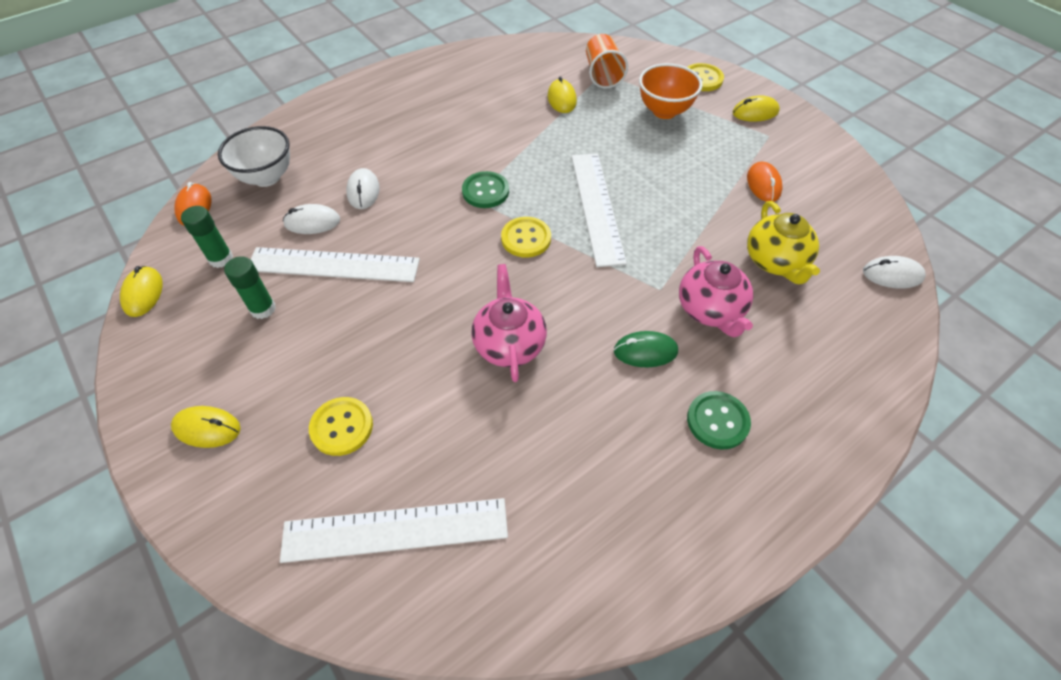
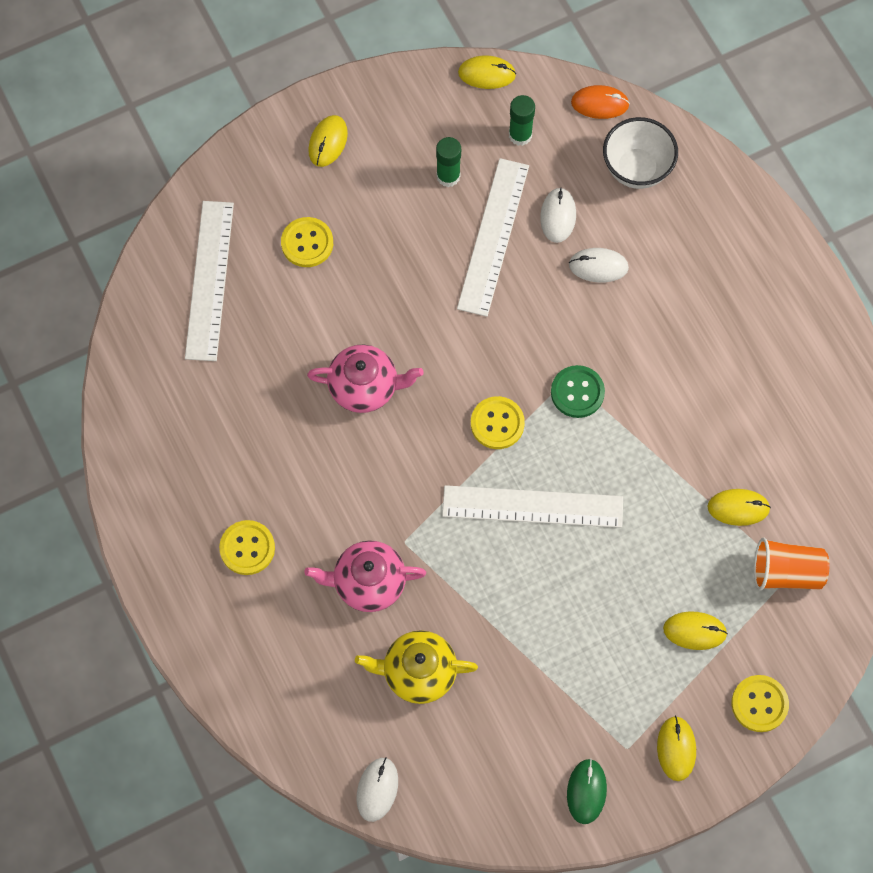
camera: 100 degrees right, 15 degrees up
green mouse [614,331,678,367] -> green mouse moved to [567,758,607,824]
orange bowl [639,63,703,119] -> yellow mouse [663,612,728,650]
green button [687,391,751,450] -> yellow button [219,520,275,575]
orange mouse [747,162,783,202] -> none

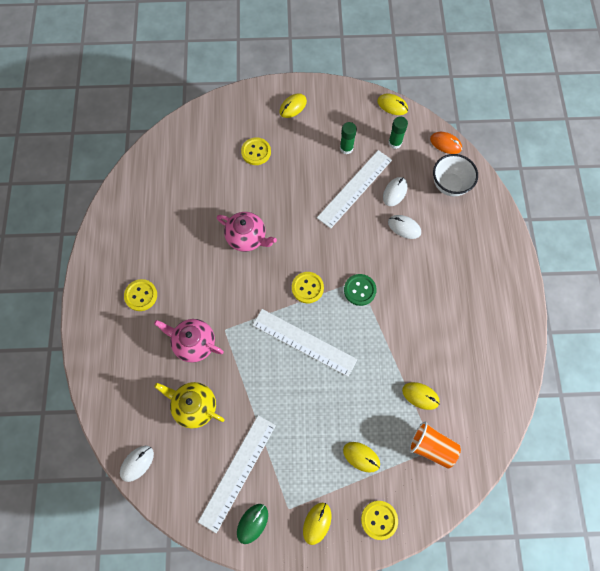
camera: 25 degrees right, 0 degrees up
white ruler [185,201,234,361] -> white ruler moved to [198,415,276,533]

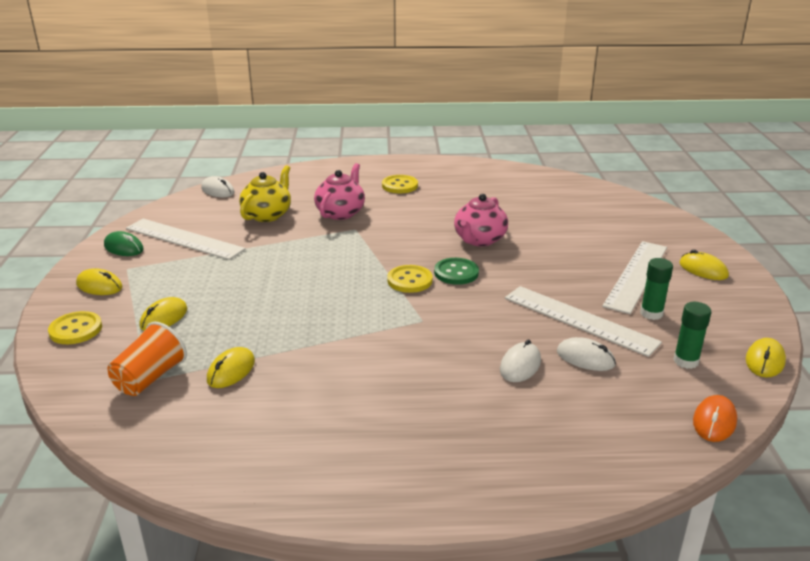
camera: 90 degrees right, 40 degrees down
yellow button [241,138,271,165] -> none
white ruler [252,309,357,377] -> white ruler moved to [602,241,667,314]
green button [344,274,377,306] -> green button moved to [434,258,479,285]
white bowl [433,154,478,196] -> none

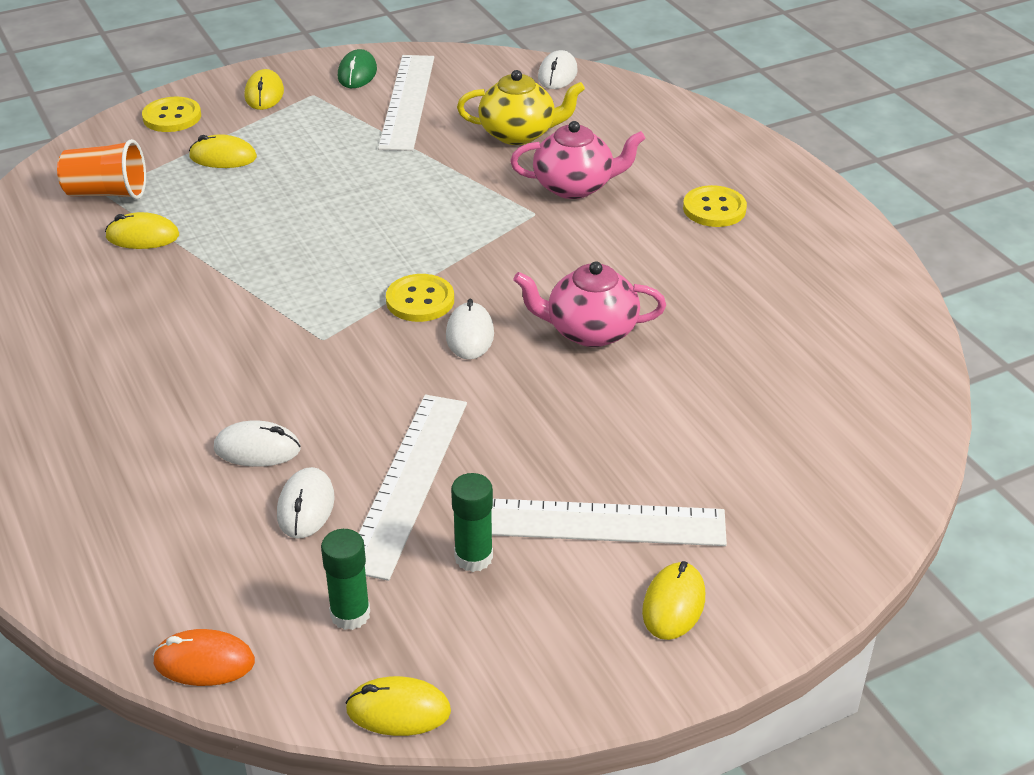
camera: 65 degrees right, 10 degrees up
green button [434,258,479,285] -> white mouse [446,299,494,359]

